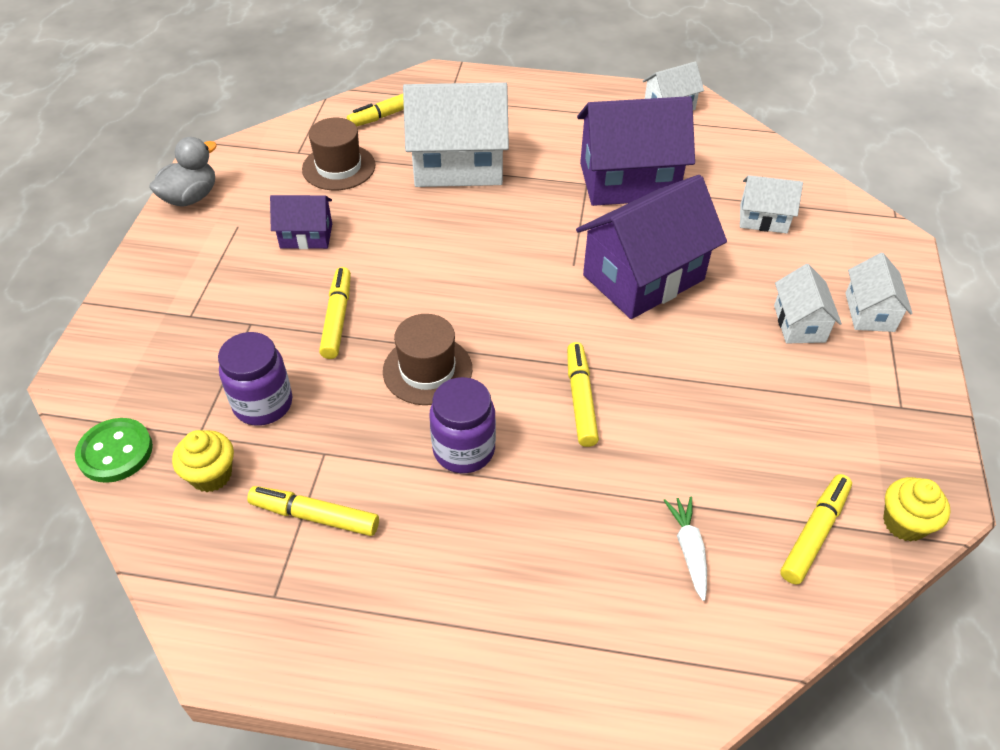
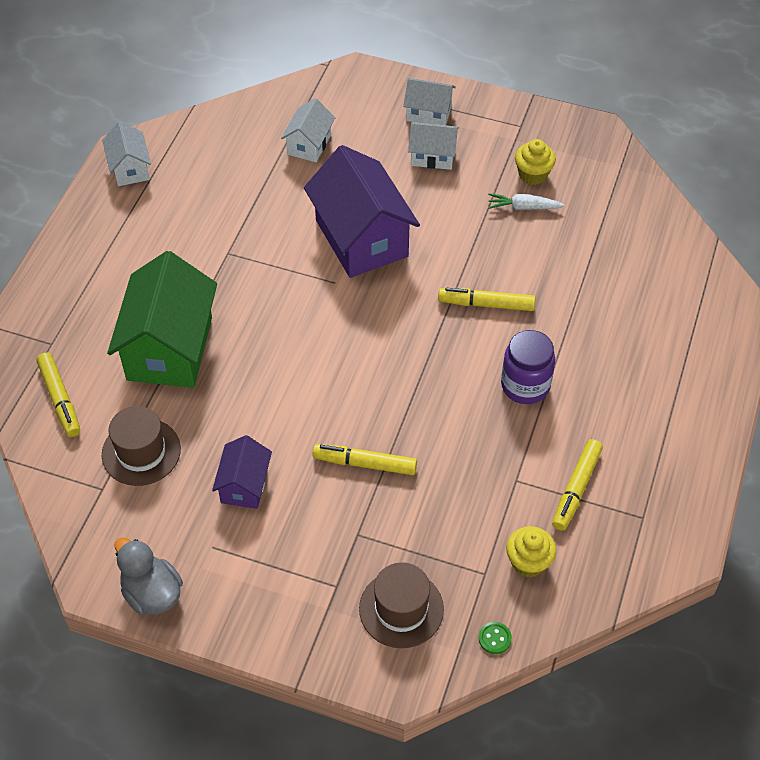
camera: 80 degrees left, 5 degrees up
green button [75,418,153,483] -> green button [479,622,512,654], size x0.51
purple jar [218,332,292,426] -> none
brown hat [383,314,472,405] -> brown hat moved to [359,562,444,648]
white house [403,82,509,187] -> green house [107,251,217,388]
purple house [577,96,695,206] -> none
white carrot [663,497,707,601] -> white carrot moved to [488,193,564,210]
yellow marker [780,474,852,584] -> none
yellow cupcake [883,477,951,541] -> yellow cupcake moved to [515,139,556,185]

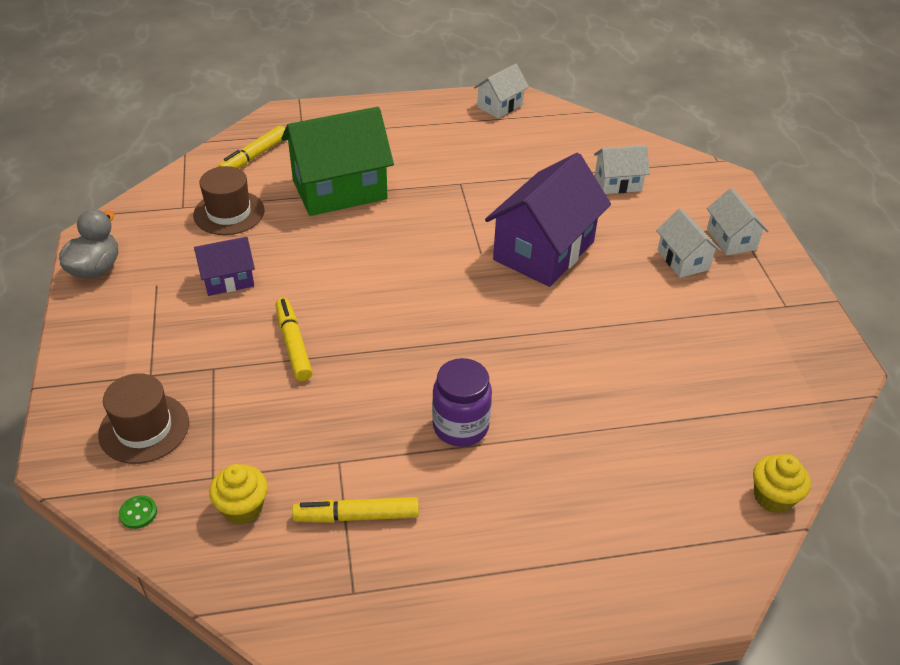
camera: 60 degrees right, 10 degrees down
yellow marker [438,288,535,311] -> none
white carrot [488,193,564,210] -> none
yellow cupcake [515,139,556,185] -> yellow cupcake moved to [753,454,811,513]

